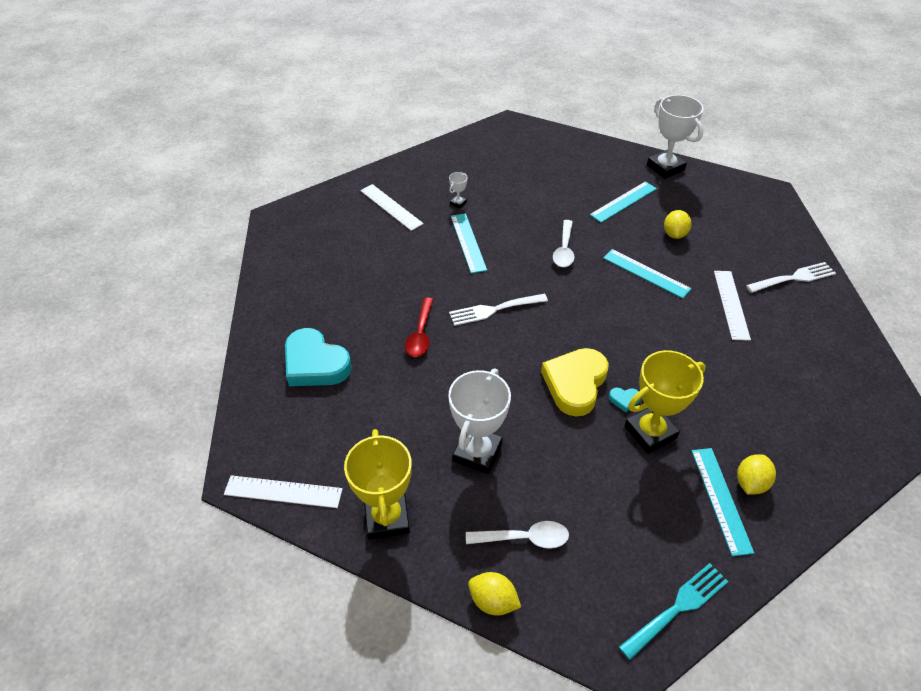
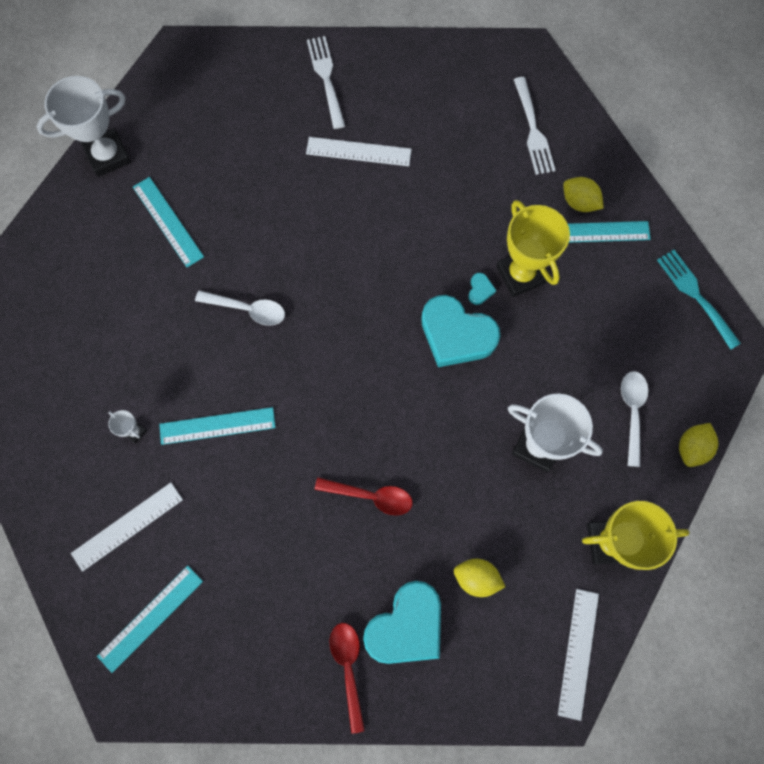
camera: 85 degrees left, 25 degrees up
white fork [449,294,548,326] -> white fork moved to [514,77,556,175]
yellow heart [541,348,609,416] -> turquoise heart [421,295,500,367]
turquoise ruler [603,249,692,298] -> turquoise ruler moved to [97,566,203,673]
yellow lemon [664,210,692,239] -> yellow lemon moved to [454,559,505,597]
none -> red spoon [330,623,365,734]

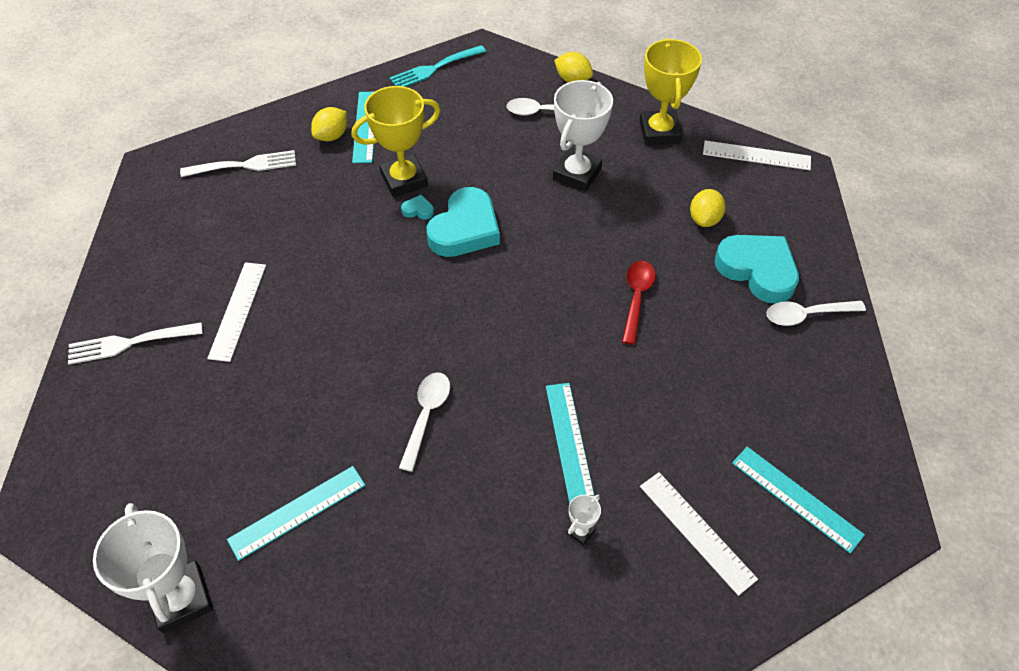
camera: 90 degrees left, 20 degrees down
red spoon [330,623,365,734] -> white spoon [766,301,866,326]

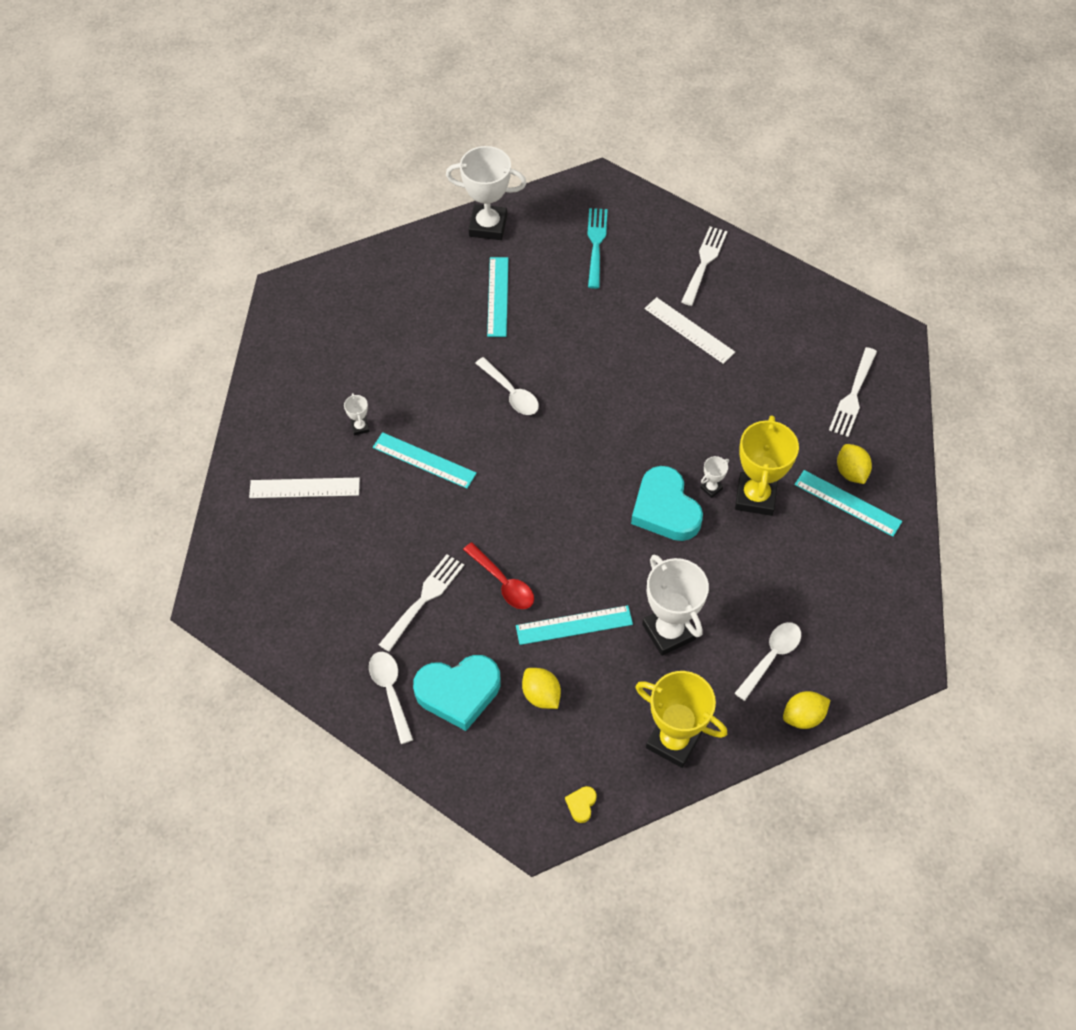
camera: 125 degrees right, 5 degrees up
turquoise fork [390,45,486,87] -> turquoise fork moved to [587,208,608,289]
turquoise heart [401,195,434,220] -> white trophy [700,456,729,498]
white ruler [703,140,811,170] -> yellow heart [565,786,597,823]
turquoise ruler [732,447,865,553] -> turquoise ruler moved to [516,605,633,645]
white spoon [766,301,866,326] -> white spoon turned 45 degrees counterclockwise [369,652,413,744]
none -> white fork [379,554,464,652]

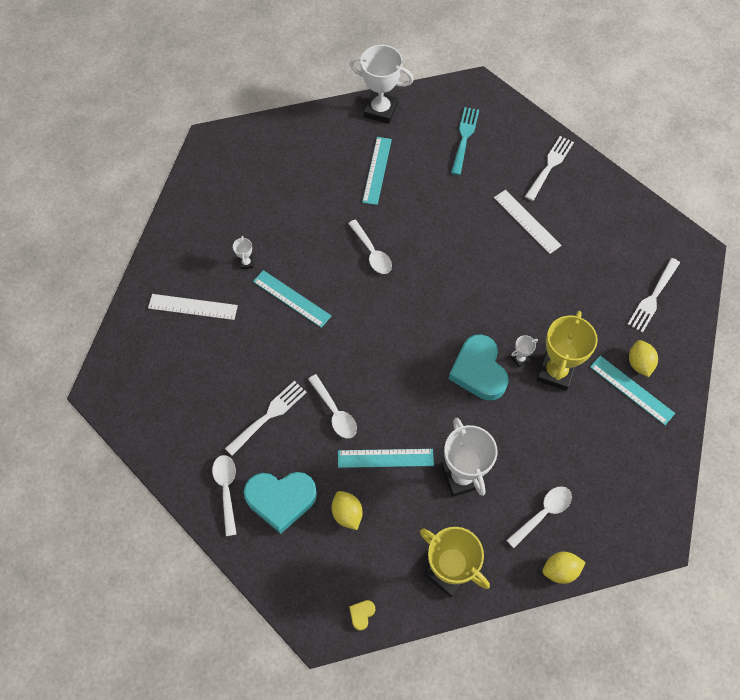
camera: 10 degrees right, 5 degrees up
red spoon [463,542,534,609] -> white spoon [308,374,357,439]

